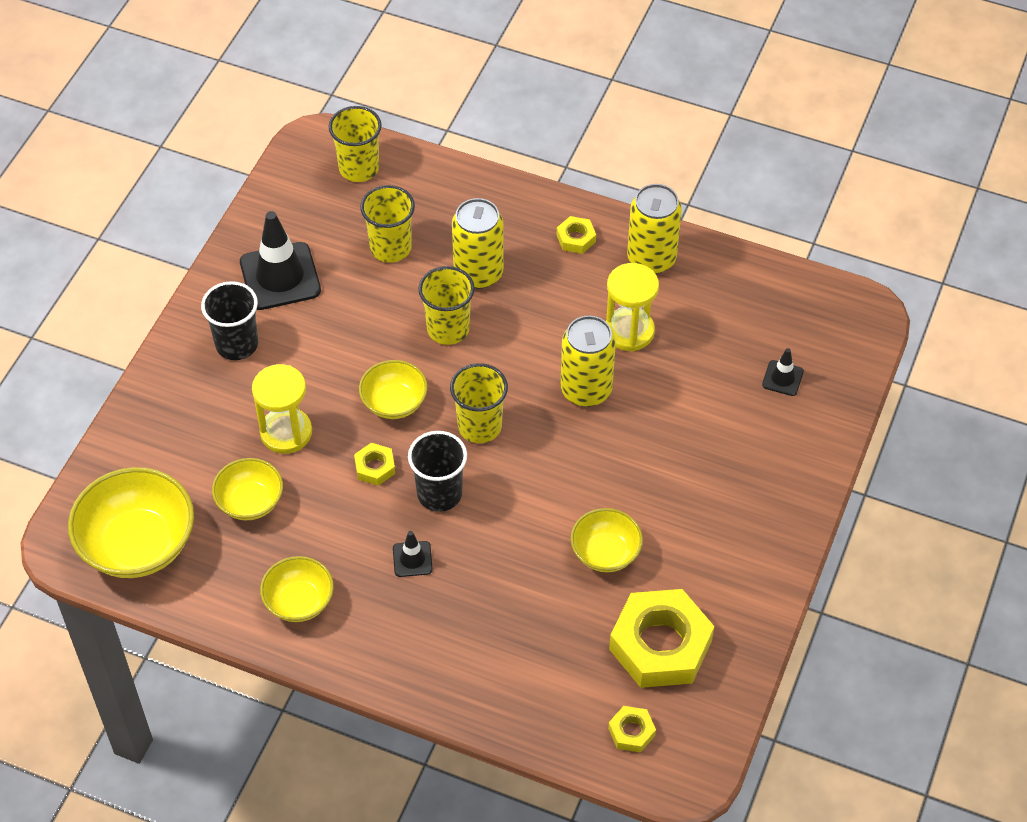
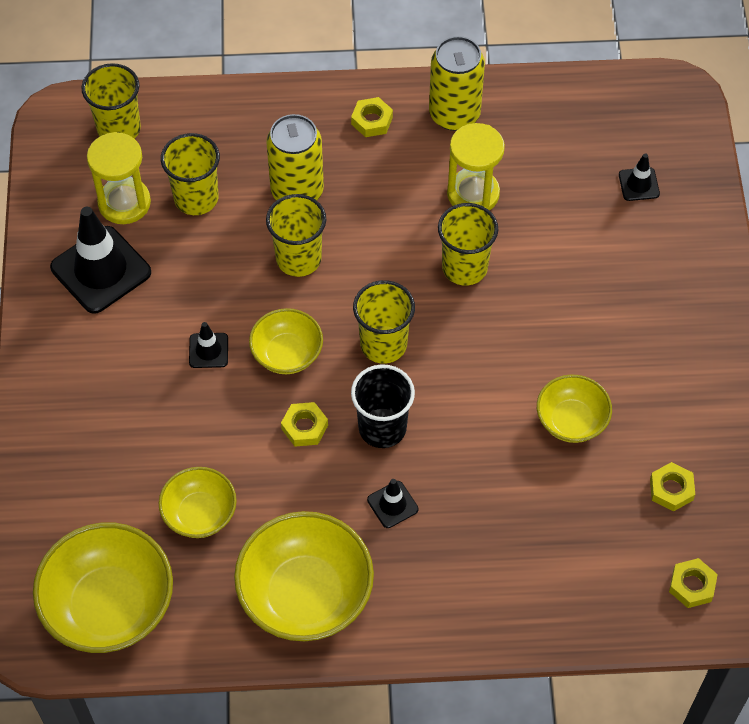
camera: 25 degrees left, 5 degrees up
black cup [201,281,258,360] -> none
yellow hourglass [252,364,312,454] -> yellow hourglass moved to [87,132,151,224]
yellow bowl [260,556,334,622] -> yellow bowl [234,511,374,641], size x1.73
yellow can [561,316,616,407] -> yellow cup [438,203,498,286]
yellow nut [609,589,714,688] -> yellow nut [650,462,695,512], size x0.44
none -> black traffic cone [189,322,228,368]

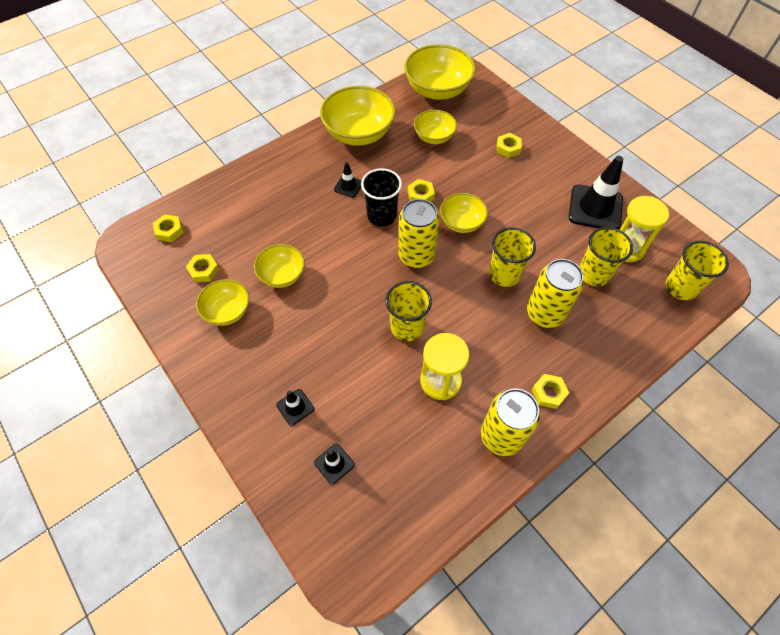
camera: 145 degrees right, 0 degrees up
black traffic cone [189,322,228,368] -> black traffic cone moved to [276,389,314,426]
yellow cup [353,280,415,364] -> yellow can [398,199,440,268]
none -> yellow bowl [196,279,249,326]
none -> yellow nut [497,133,522,158]

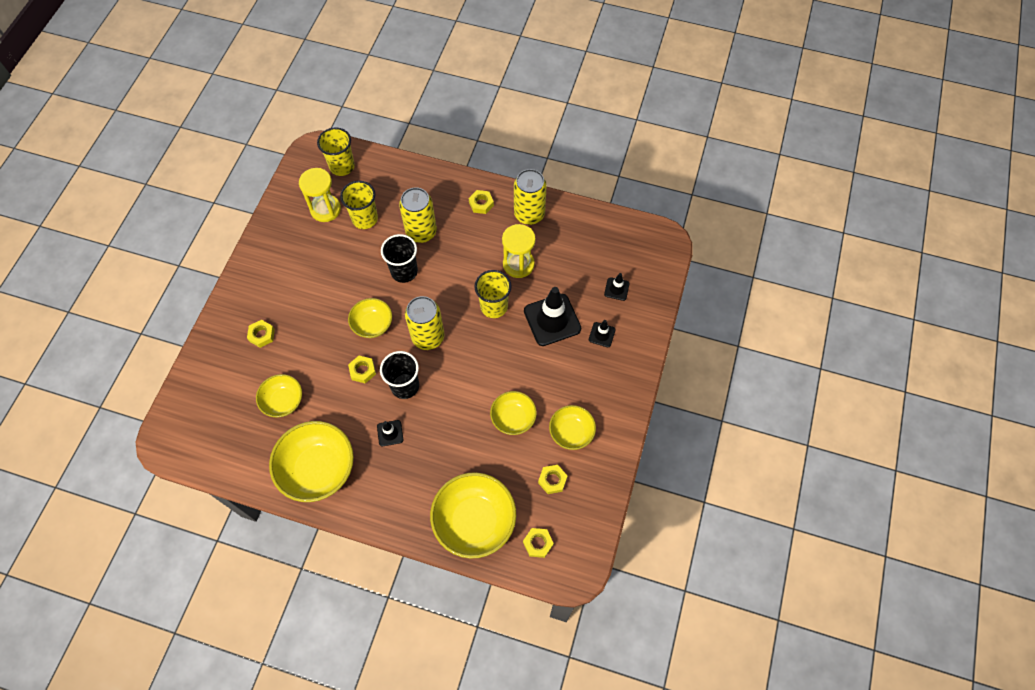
camera: 125 degrees left, 5 degrees up
yellow bowl [404,44,476,100] -> yellow bowl moved to [430,472,516,559]
yellow cup [489,227,536,287] -> black cup [381,234,418,283]
black traffic cone [569,156,623,229] -> black traffic cone moved to [524,287,581,346]

